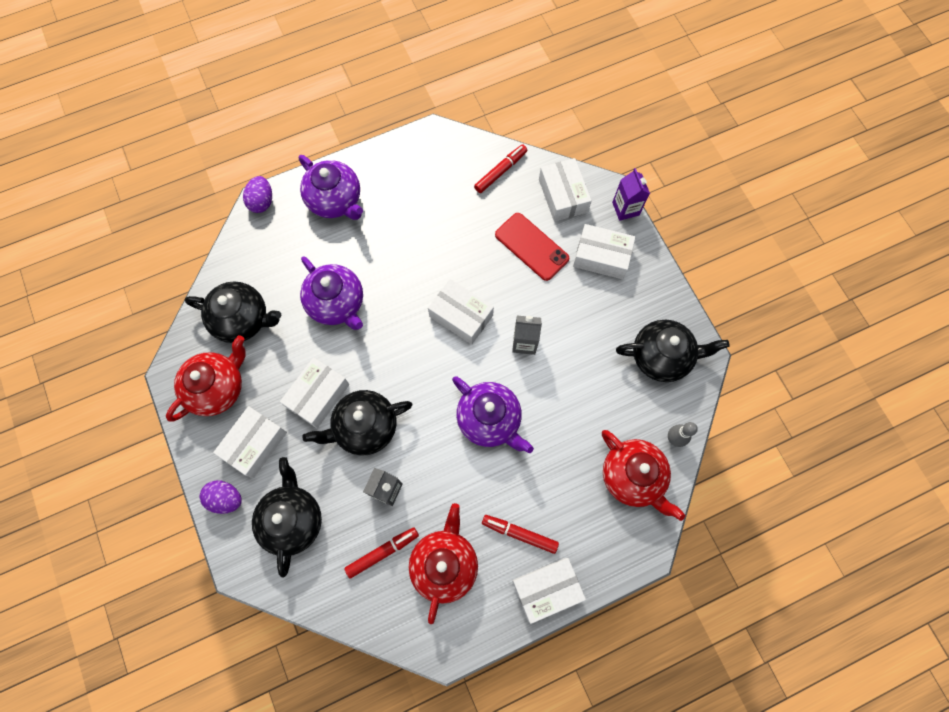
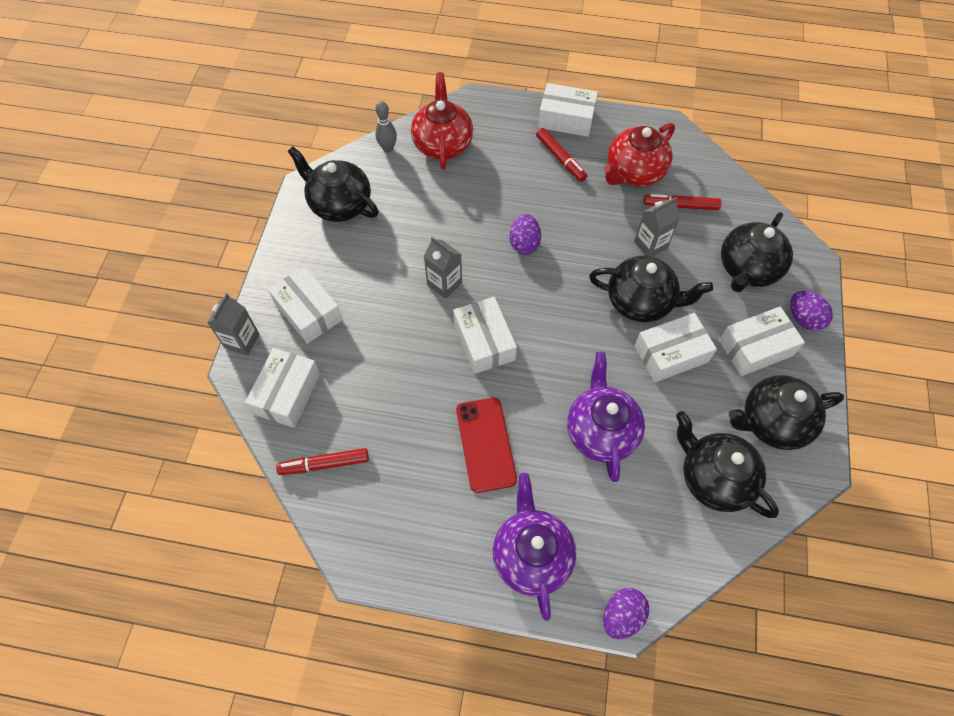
camera: 145 degrees left, 10 degrees down
red teapot [166,335,246,421] -> black teapot [729,375,844,450]
purple teapot [452,376,534,453] -> purple egg [510,214,541,254]
red phone [495,213,569,281] -> red phone moved to [456,398,517,493]
purple carton [612,168,650,221] -> grey carton [207,293,259,356]

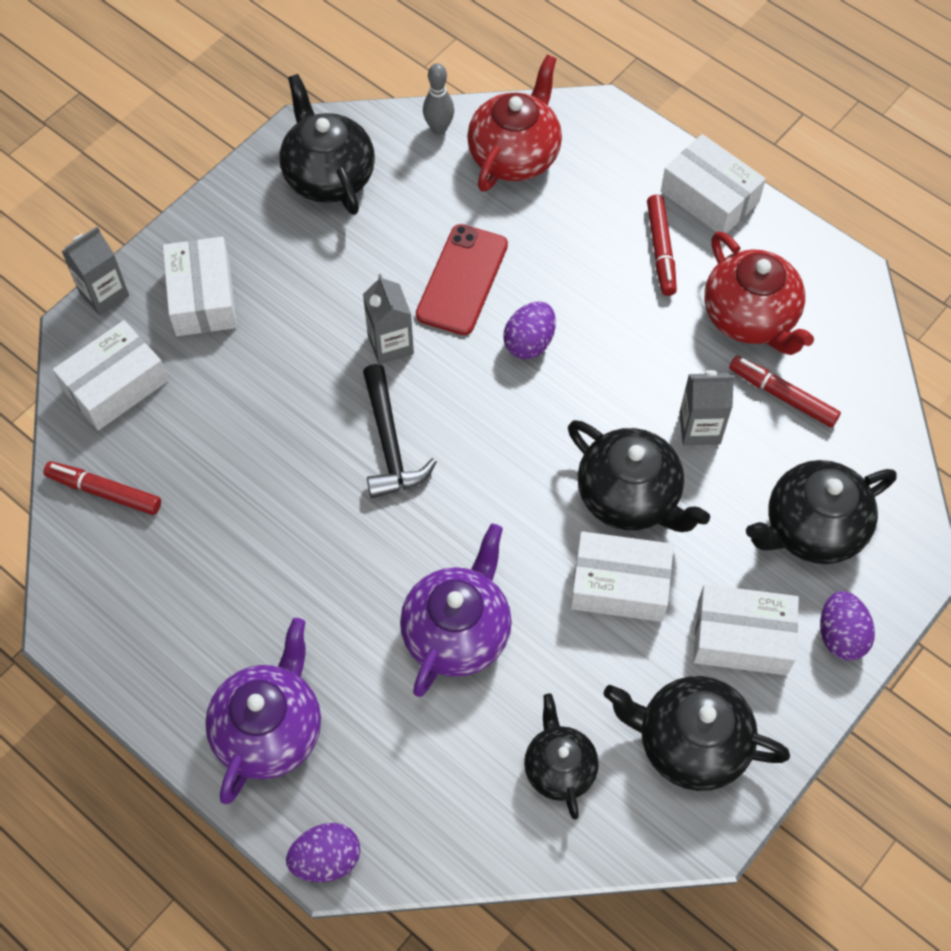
camera: 30 degrees right, 0 degrees up
white box [453,297,517,374] -> black hammer [363,364,437,498]
red phone [456,398,517,493] -> red phone moved to [416,224,508,335]
red teapot [604,123,675,187] -> red teapot turned 105 degrees counterclockwise [704,231,814,355]
black teapot [676,411,779,518] -> black teapot [524,694,599,819], size x0.64

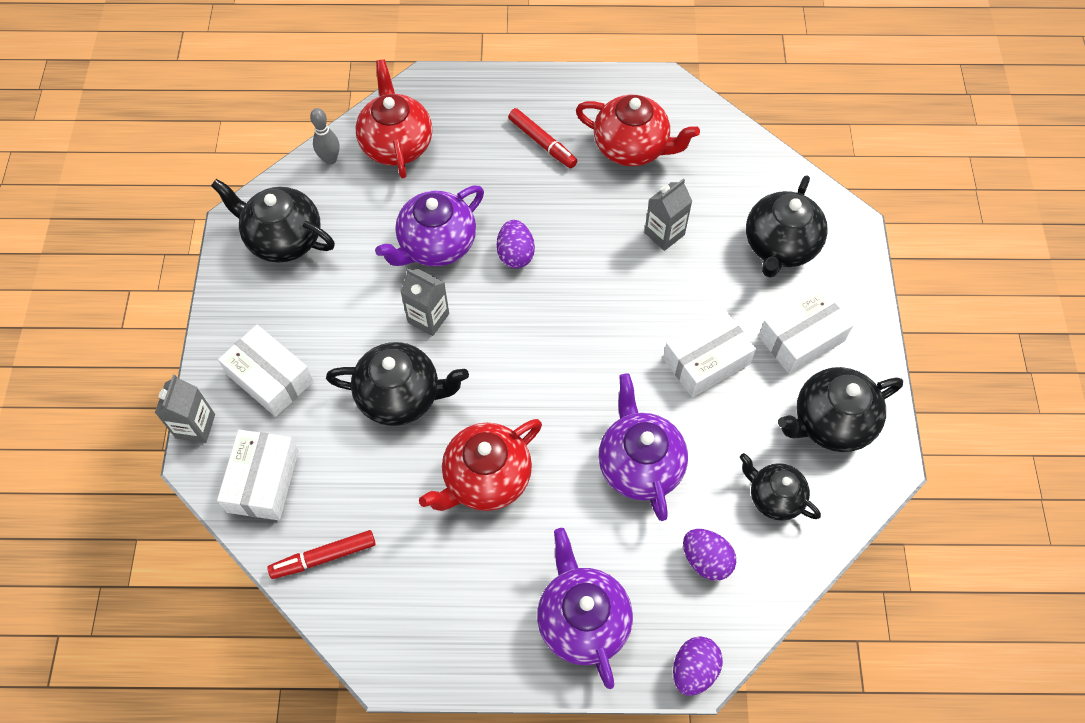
camera: 40 degrees left, 0 degrees up
black hammer [363,364,437,498] -> none
red phone [416,224,508,335] -> purple teapot [375,186,484,266]
black teapot [568,420,710,532] -> black teapot moved to [326,342,469,426]
white box [661,134,766,233] -> none
red marker [729,356,841,427] -> none
purple egg [820,591,875,661] -> purple egg moved to [683,529,736,581]
none -> red teapot [419,419,542,511]

